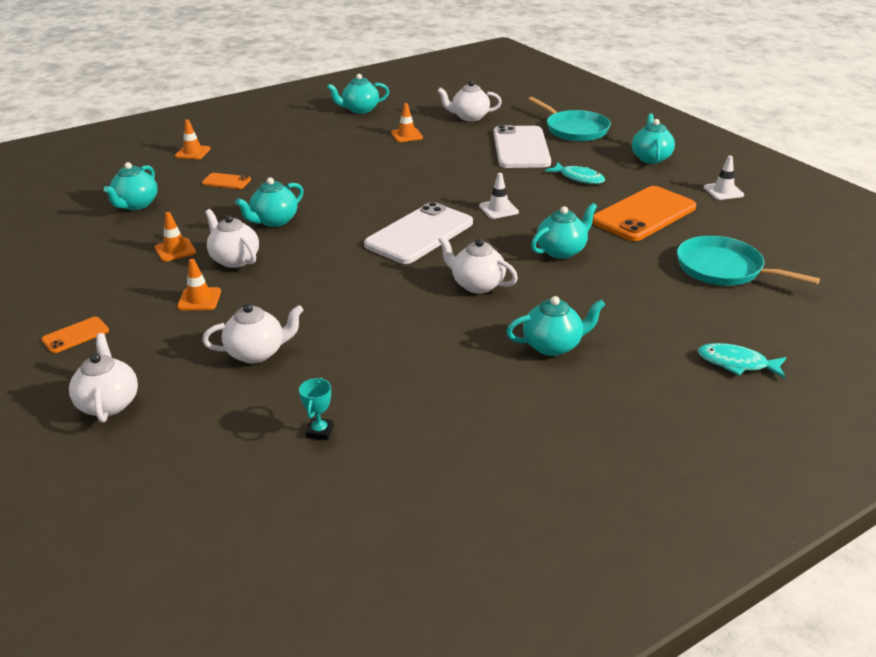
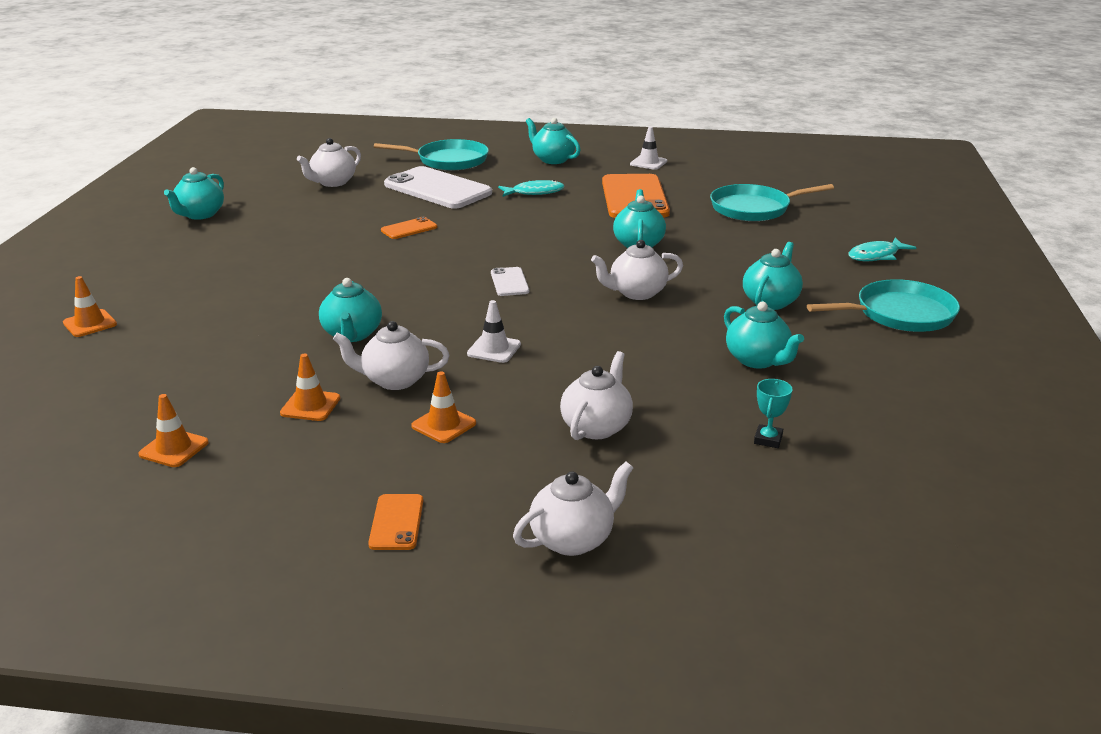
camera: 50 degrees left, 5 degrees down
white teapot [69,333,138,423] -> white teapot turned 120 degrees clockwise [513,462,633,556]
turquoise teapot [104,162,157,210] -> turquoise teapot moved to [724,302,804,368]
orange phone [202,173,251,189] -> orange phone moved to [381,217,437,239]
turquoise trophy [299,378,334,440] -> turquoise trophy turned 60 degrees clockwise [754,379,792,448]
white phone [364,202,473,264] -> white phone [491,267,529,296], size x0.46
orange traffic cone [391,103,423,142] -> orange traffic cone moved to [138,394,209,467]
white traffic cone [479,173,519,219] -> white traffic cone moved to [467,300,521,363]
none -> turquoise pan [807,279,960,332]

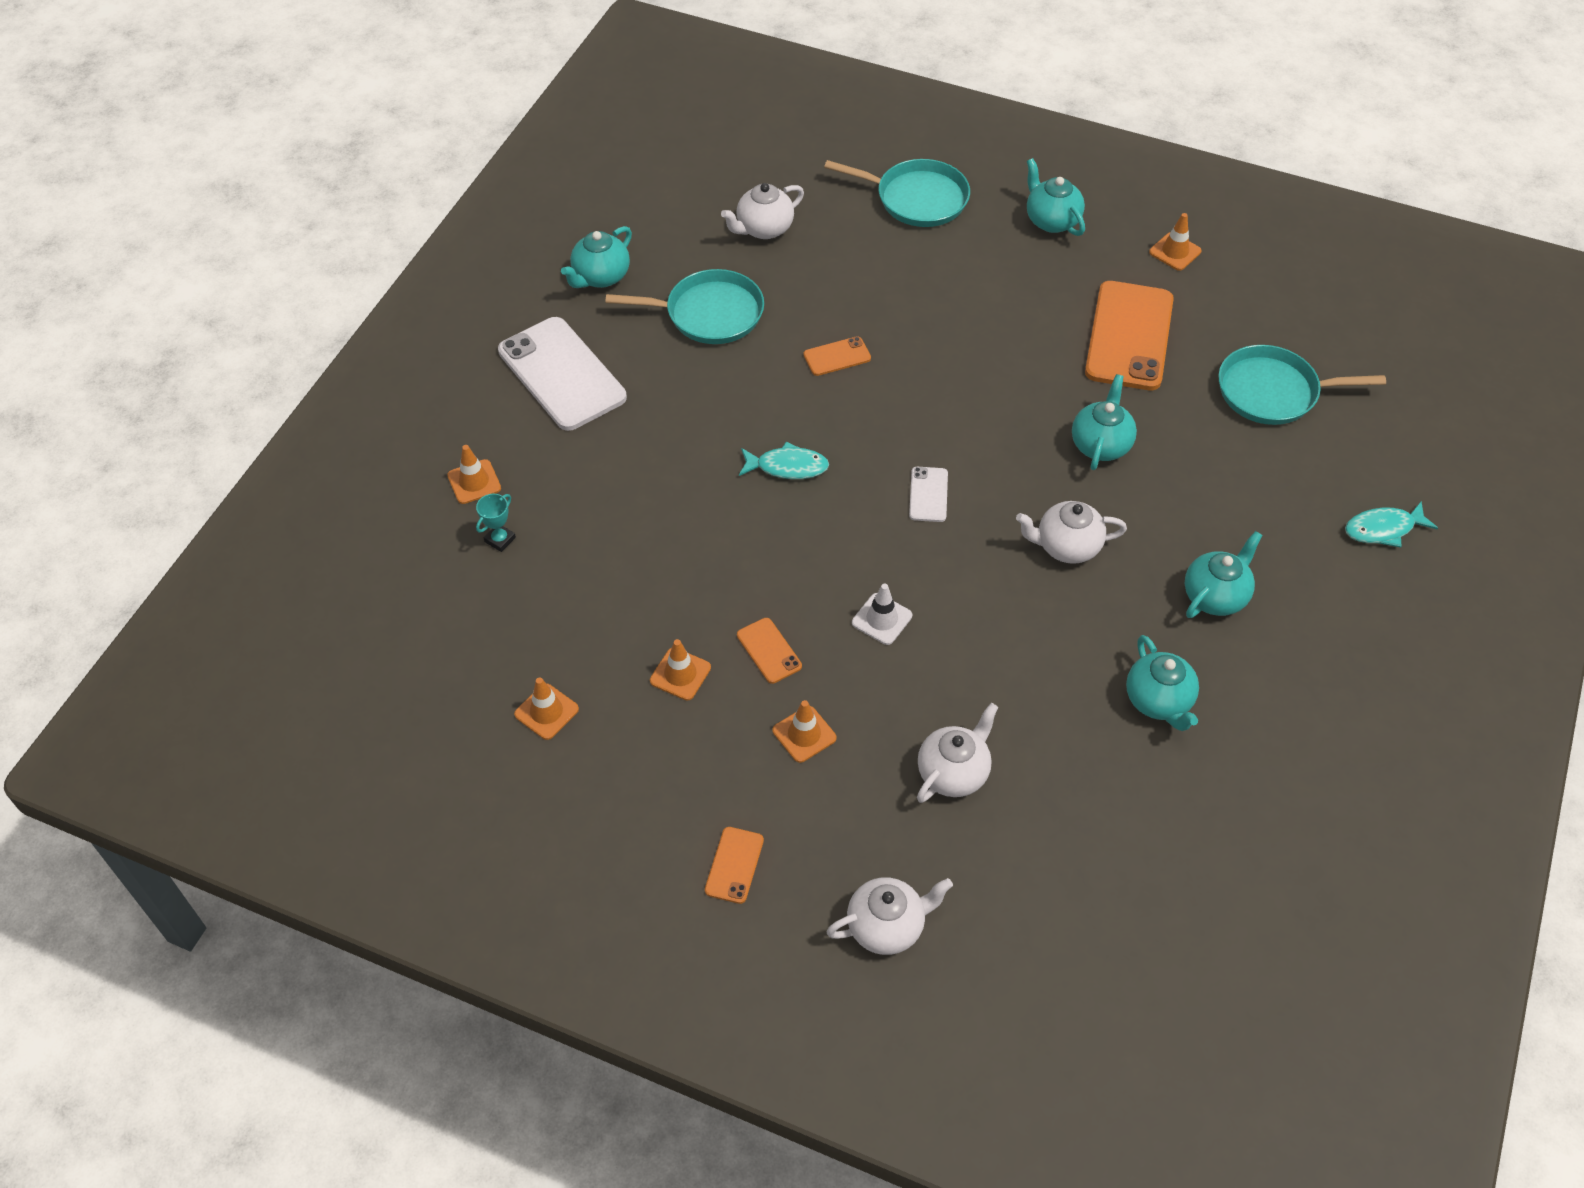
camera: 15 degrees right, 25 degrees up
turquoise teapot [319,278,382,342] -> none
white teapot [333,321,449,390] -> orange phone [737,618,802,684]
white phone [384,166,492,209] -> white phone moved to [498,317,627,431]
turquoise fish [498,180,565,197] -> turquoise fish moved to [739,442,829,479]
white traffic cone [630,127,667,170] -> orange traffic cone [1149,213,1202,271]
turquoise trophy [754,379,792,448] -> turquoise trophy moved to [476,494,516,552]
turquoise pan [807,279,960,332] -> turquoise pan moved to [606,269,764,344]

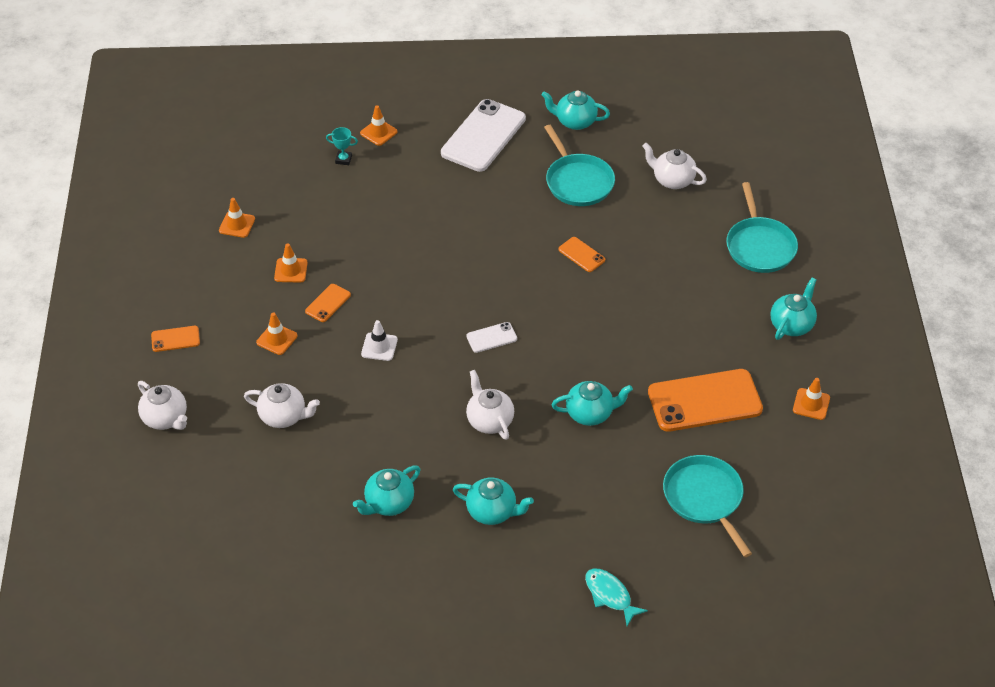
camera: 65 degrees right, 5 degrees down
turquoise fish [739,442,829,479] -> none

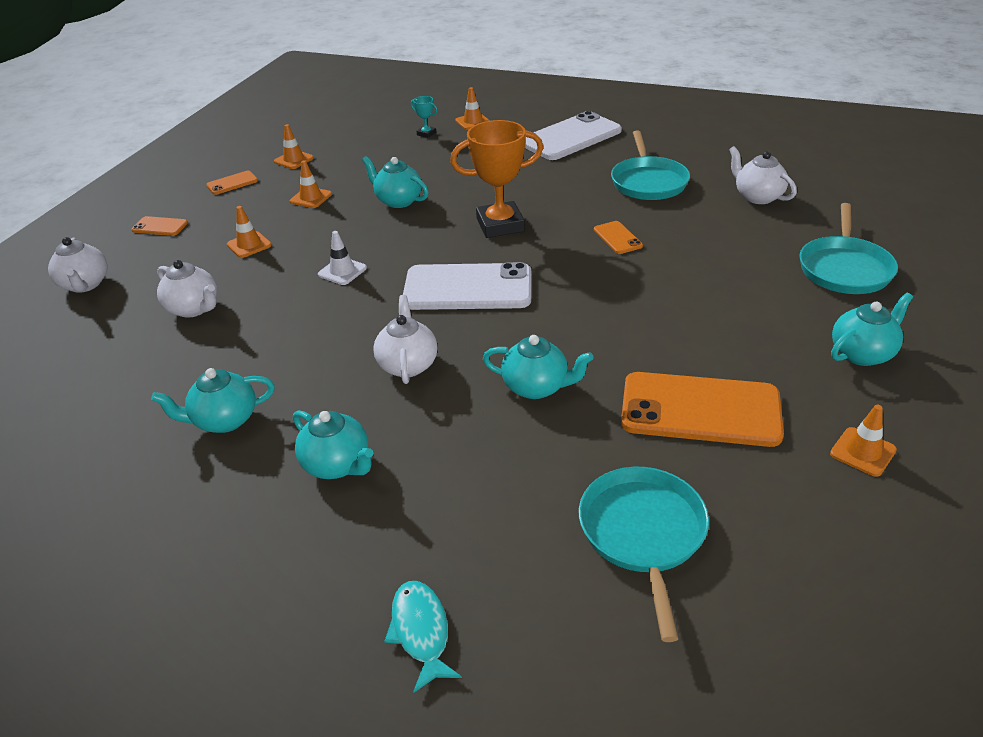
camera: 25 degrees right, 10 degrees down
orange phone [305,284,351,322] -> orange phone moved to [206,171,258,195]
white phone [466,322,517,353] -> white phone [403,262,531,310], size x2.19
turquoise teapot [541,91,610,130] -> turquoise teapot moved to [362,156,429,208]
none -> orange trophy [450,120,543,238]

